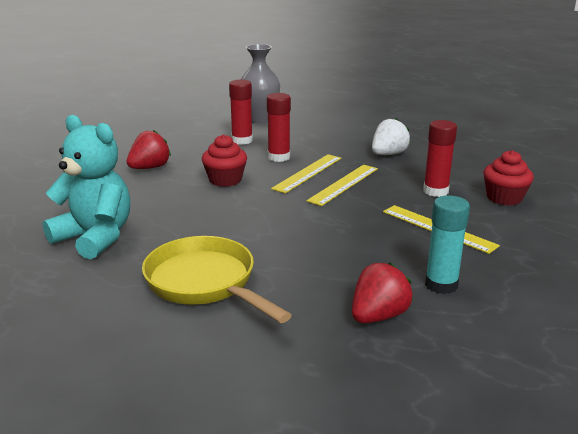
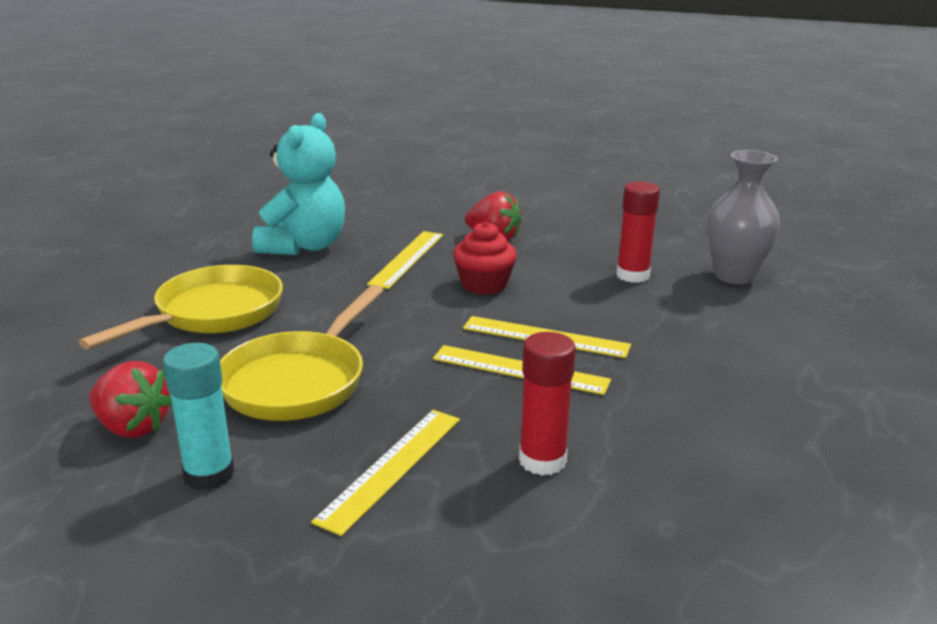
camera: 75 degrees right, 0 degrees up
red glue stick [267,93,291,162] -> none
white strawberry [372,118,410,155] -> none
red cupcake [483,150,534,206] -> none
none -> yellow pan [220,285,384,421]
none -> yellow ruler [367,231,443,289]

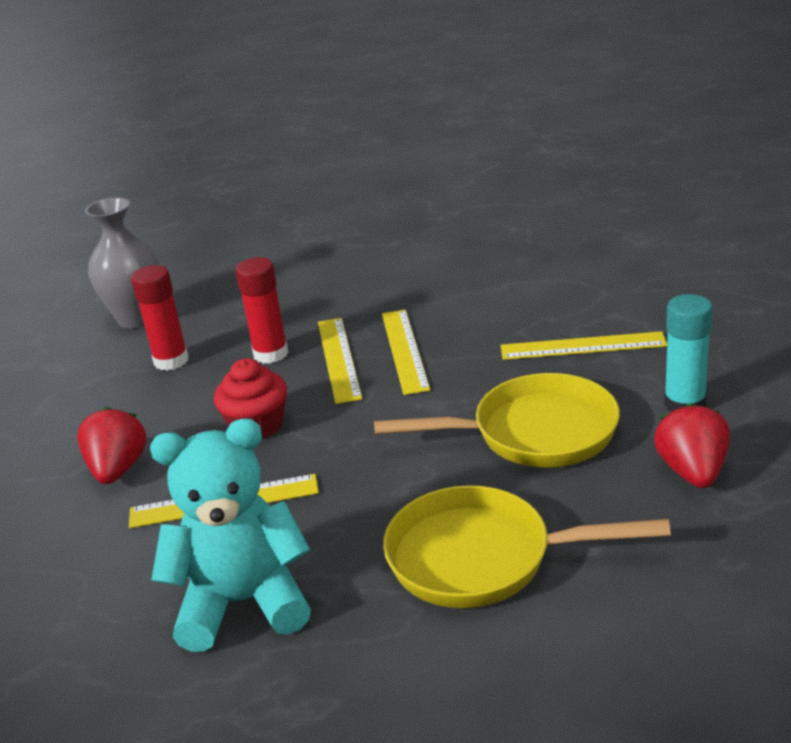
camera: 115 degrees left, 5 degrees up
red glue stick [519,332,576,476] -> red glue stick moved to [236,257,289,364]

